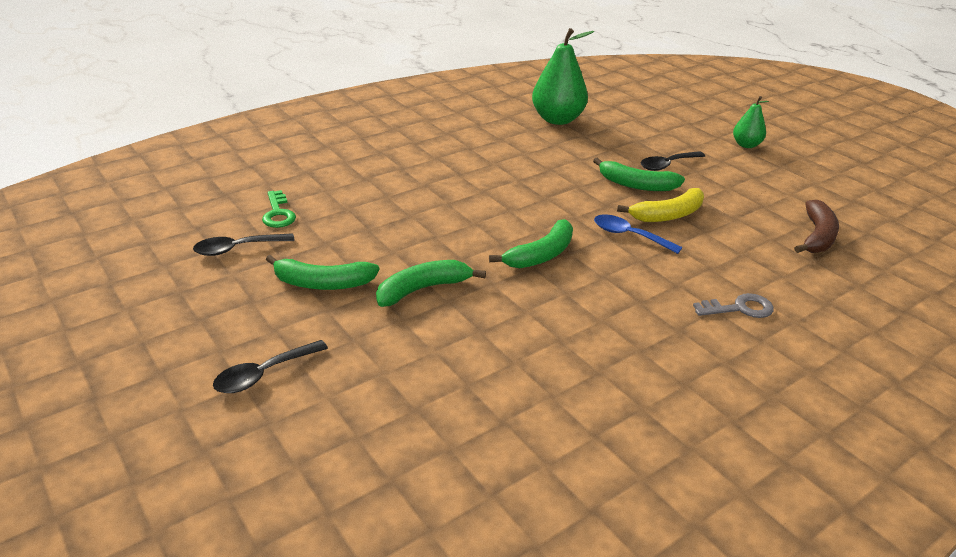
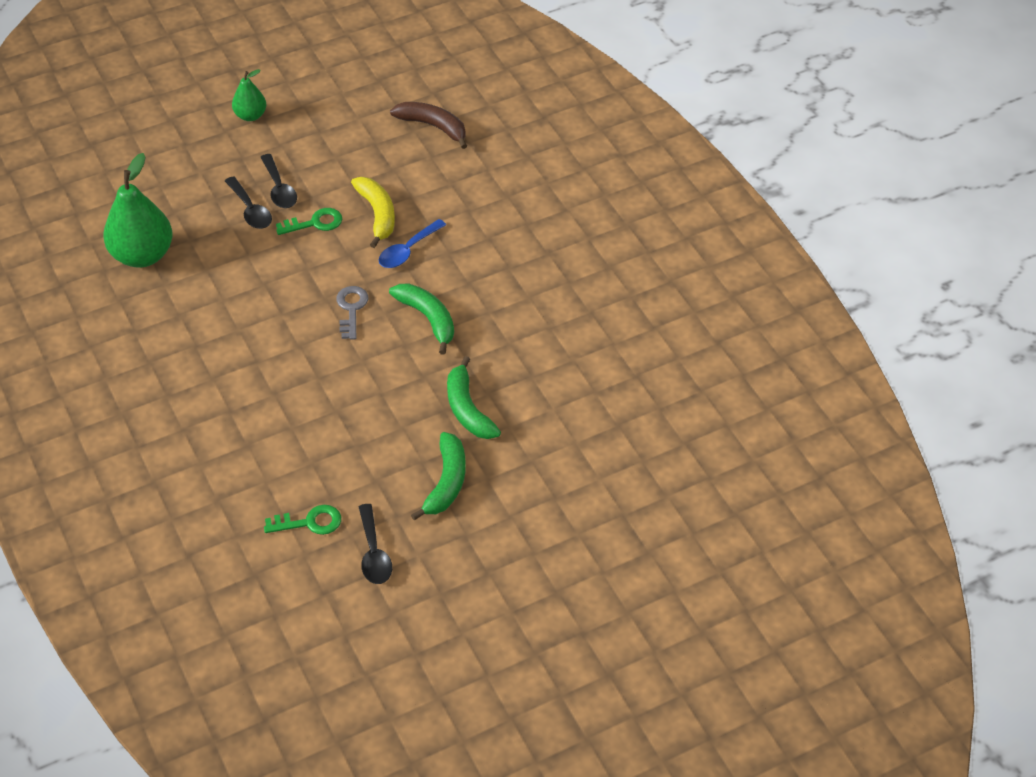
camera: 80 degrees left, 15 degrees up
black spoon [213,340,328,393] -> black spoon moved to [225,176,272,229]
green banana [593,158,685,191] -> green key [276,208,342,235]
grey key [693,293,774,318] -> grey key moved to [336,286,368,340]

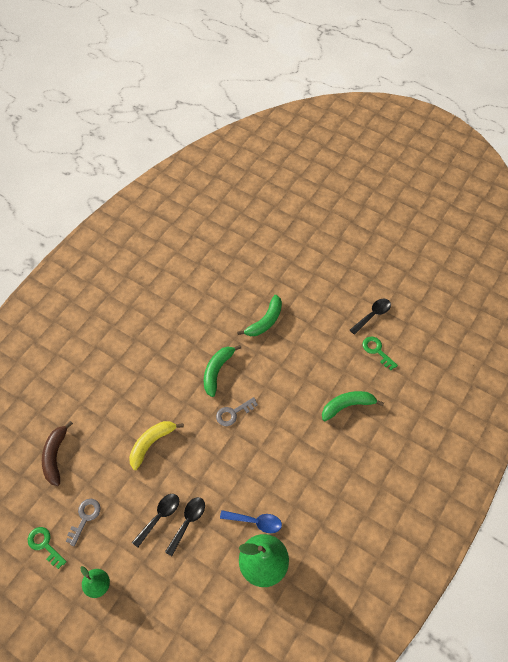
camera: 120 degrees left, 10 degrees up
green key [276,208,342,235] -> green key moved to [28,527,67,569]
blue spoon [379,219,446,268] -> blue spoon moved to [220,510,282,533]
green banana [411,432,466,520] -> green banana moved to [322,391,384,421]
none -> grey key [66,499,101,546]

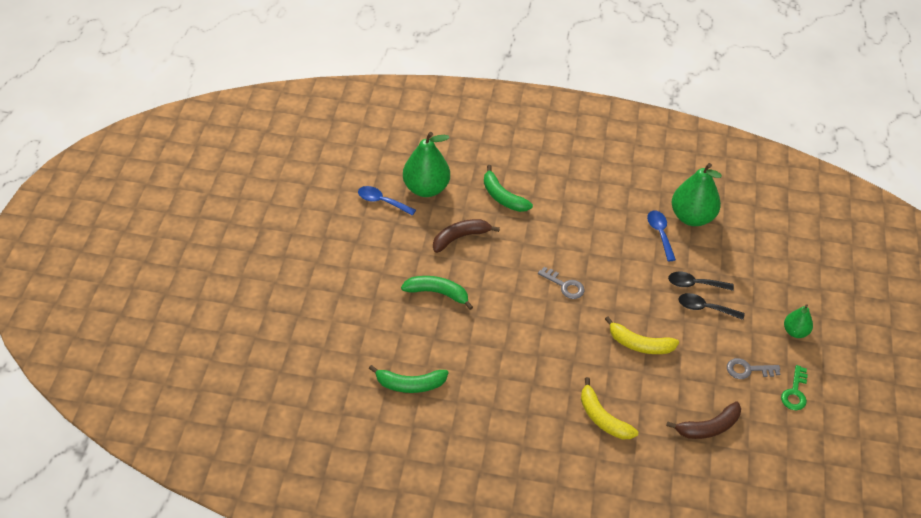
camera: 115 degrees left, 10 degrees down
green banana [204,345,241,397] -> green banana moved to [369,365,448,393]
black spoon [350,299,391,335] -> blue spoon [358,186,416,216]
green key [362,336,398,370] -> green pear [403,132,450,197]
none -> brown banana [433,219,500,253]
none -> yellow banana [581,377,638,439]

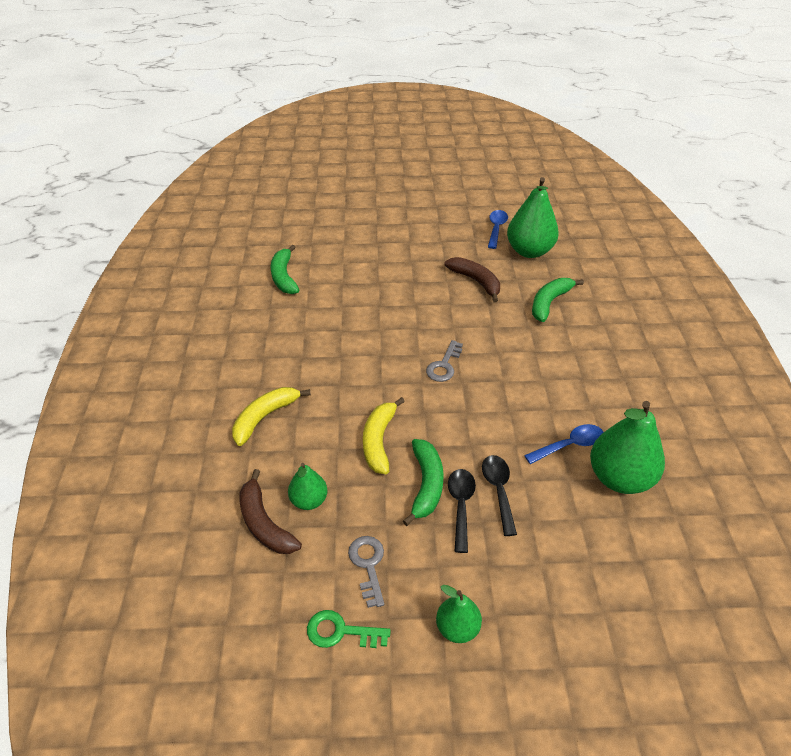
camera: 80 degrees right, 5 degrees down
green banana [401,276,473,310] -> green banana moved to [403,439,444,526]
none -> green pear [288,463,328,510]

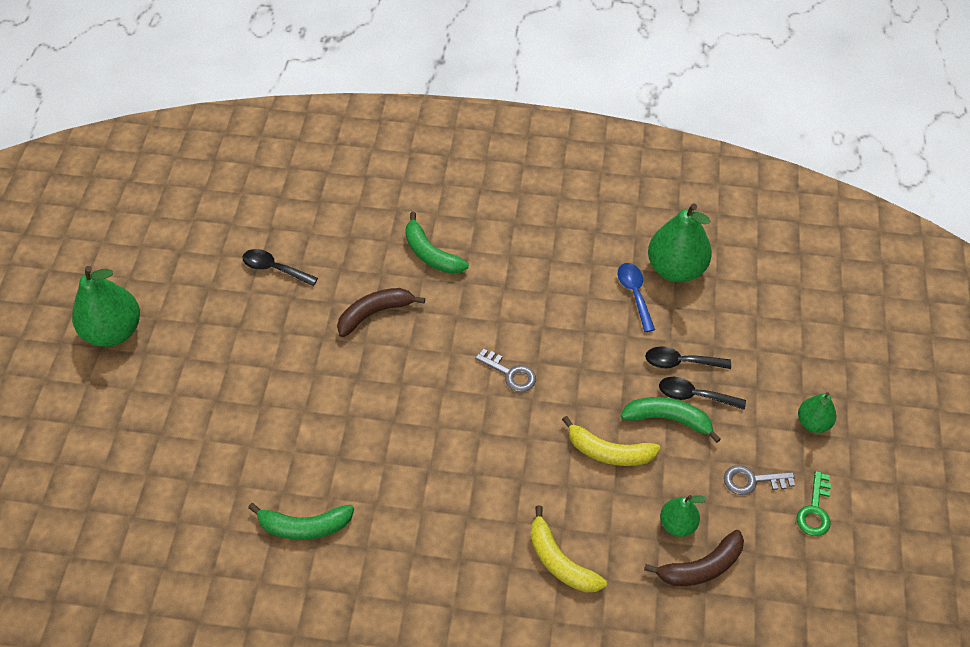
camera: 80 degrees left, 10 degrees up
blue spoon [488,210,508,249] -> black spoon [243,249,318,286]
green pear [507,177,559,258] -> green pear moved to [72,266,140,347]

